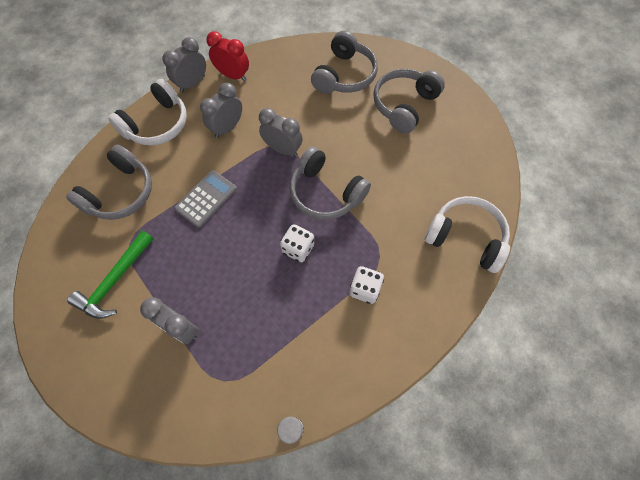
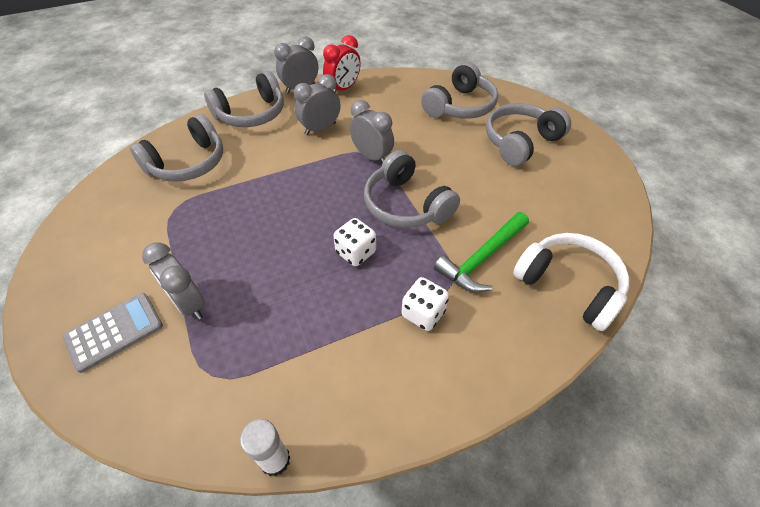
camera: 15 degrees right, 15 degrees down
green hammer [67,231,154,319] -> green hammer moved to [434,212,529,292]
white headphones [108,79,187,145] -> grey headphones [204,71,284,127]
grey calculator [175,170,237,228] -> grey calculator moved to [63,293,163,373]
red clock [206,31,249,81] -> red clock turned 90 degrees clockwise [323,35,361,92]

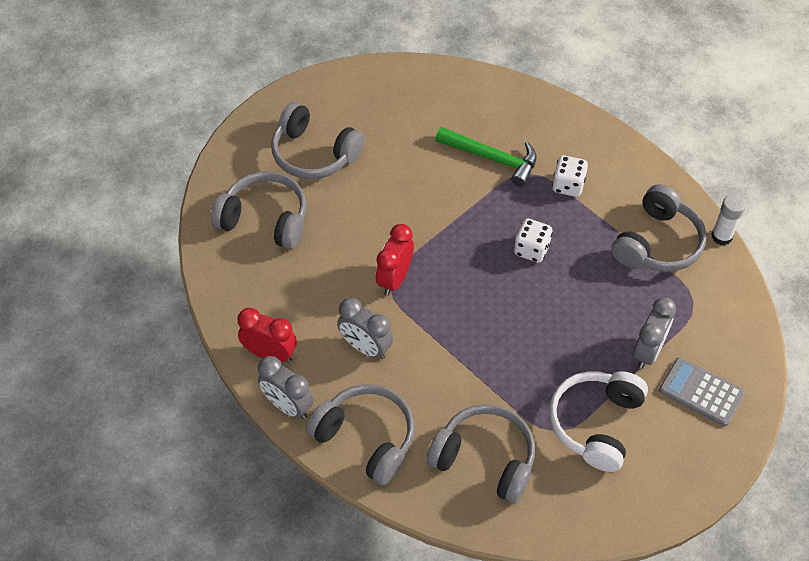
camera: 110 degrees left, 5 degrees up
grey clock [350,100,394,164] -> red clock [376,224,414,295]
grey headphones [364,150,460,228] -> grey headphones moved to [611,184,706,272]
white headphones [513,233,629,331] -> white headphones moved to [549,371,648,472]

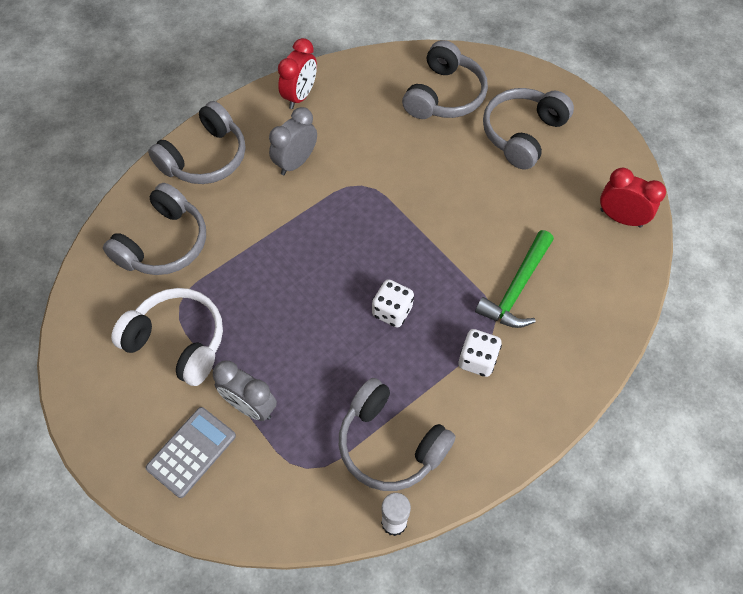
camera: 95 degrees right, 5 degrees up
grey clock [258,356,314,419] -> none
red clock [376,224,414,295] -> red clock moved to [600,167,666,228]

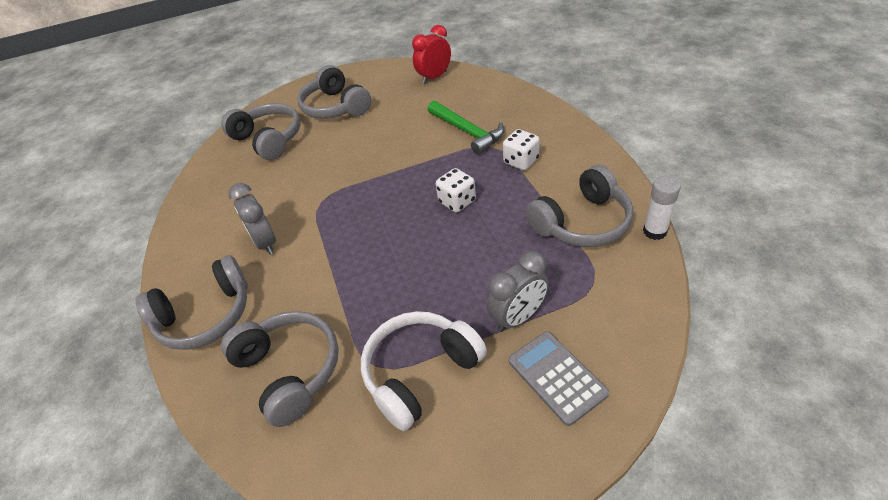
camera: 65 degrees left, 15 degrees down
grey headphones [148,101,245,184] -> grey headphones turned 90 degrees clockwise [135,255,248,350]
red clock [278,38,317,109] -> none

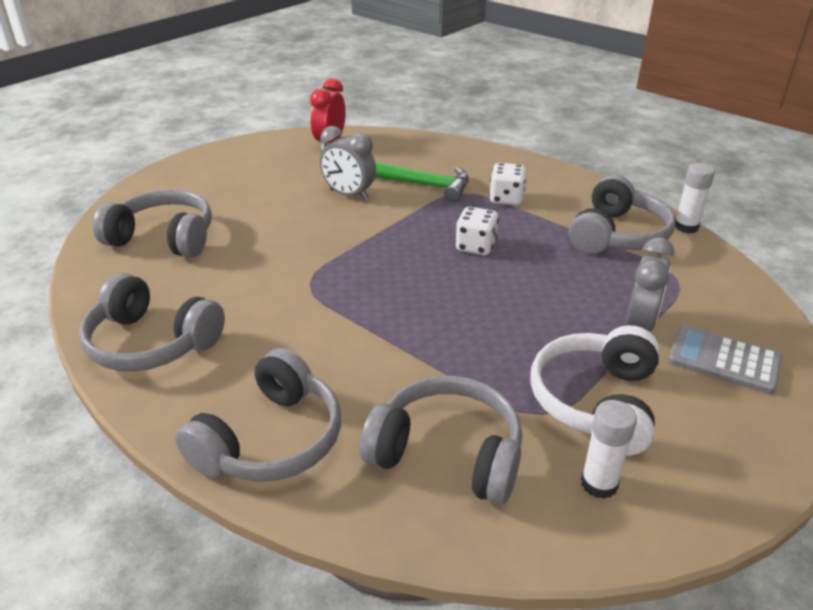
camera: 35 degrees left, 10 degrees down
grey clock [228,183,276,255] -> grey clock moved to [320,126,376,200]
grey headphones [297,65,371,119] -> grey headphones moved to [79,273,225,371]
none -> white glue stick [581,400,637,499]

